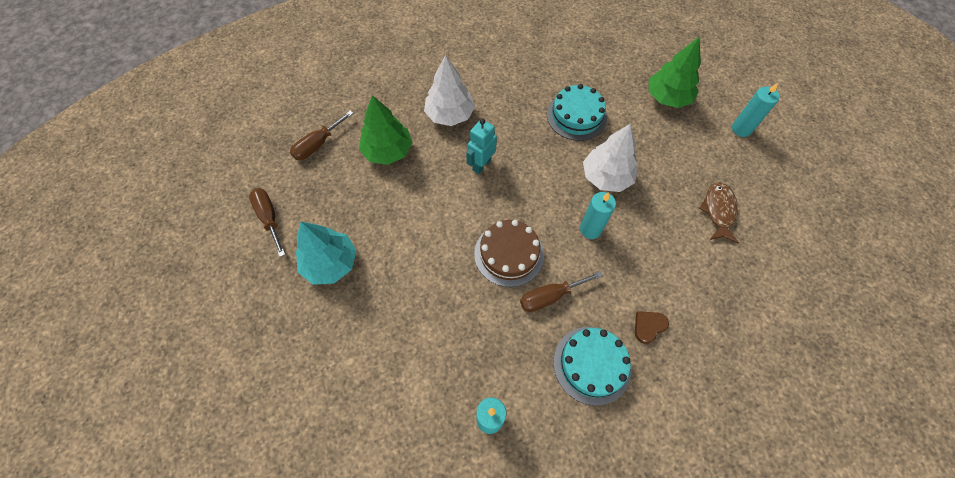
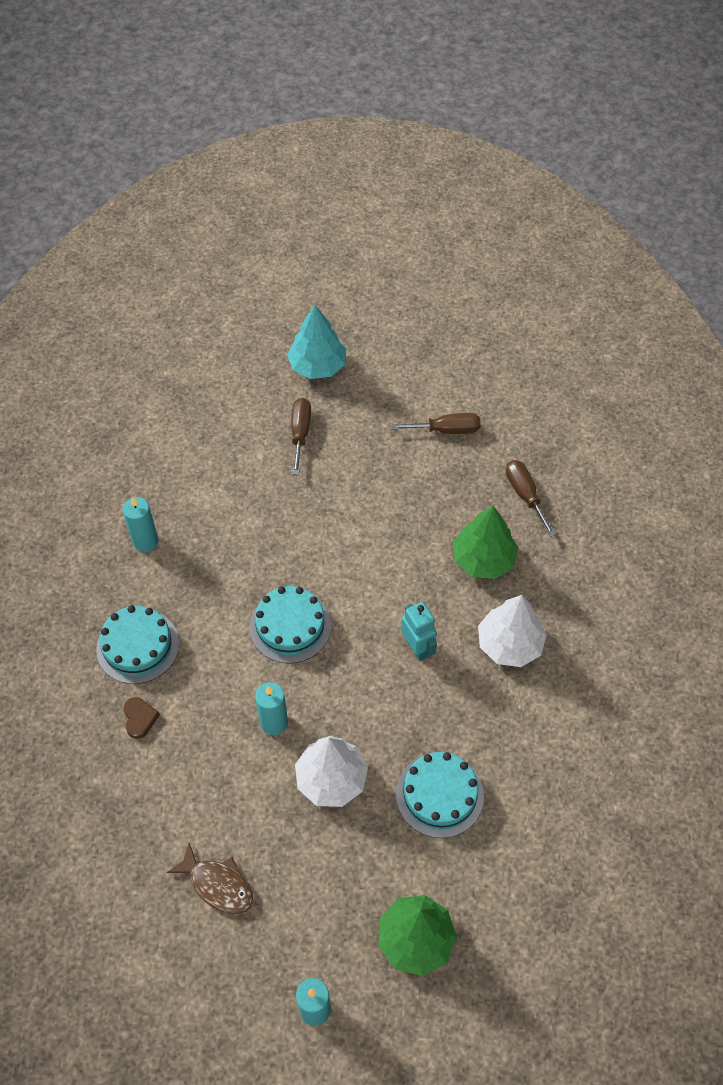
camera: 115 degrees right, 5 degrees down
turquoise tree [296,222,357,285] -> turquoise tree moved to [287,305,346,379]
brown cake [474,220,544,287] -> turquoise cake [250,586,331,664]
brown screwdriver [520,271,603,312] -> brown screwdriver moved to [291,398,311,475]

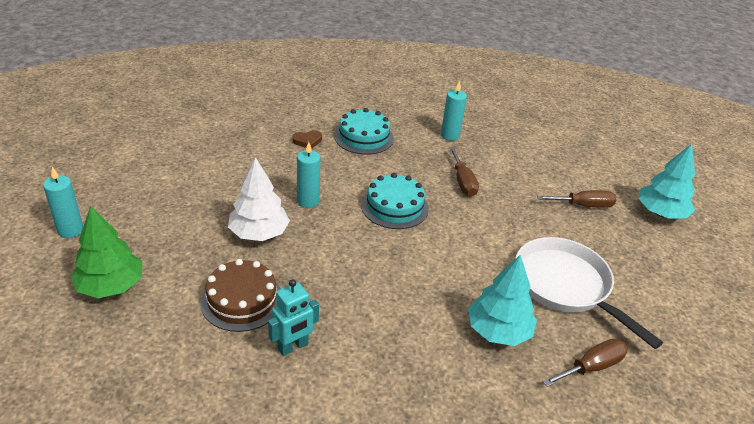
camera: 80 degrees right, 20 degrees down
brown fish [166,843,254,914] -> none
brown screwdriver [391,413,481,434] -> brown screwdriver moved to [449,147,479,196]
turquoise cake [396,752,484,838] -> brown cake [200,259,281,332]
turquoise robot [401,602,437,661] -> turquoise robot moved to [268,279,319,356]
green tree [452,506,518,579] -> turquoise tree [468,255,537,346]
white tree [478,595,547,667] -> none
none -> white pan [515,237,663,349]

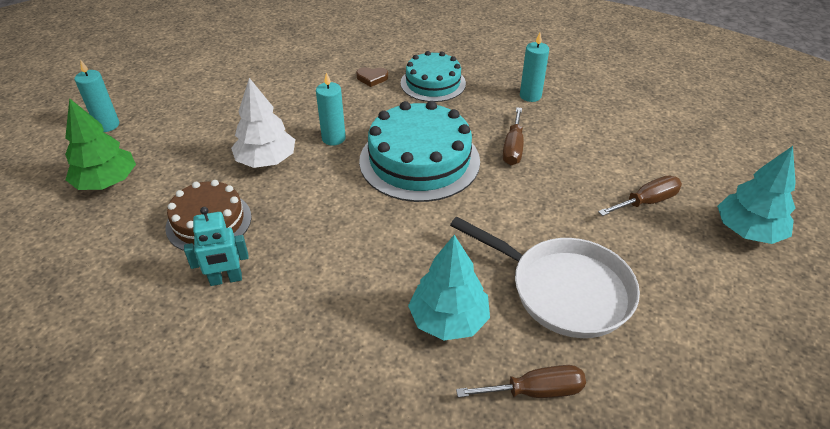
camera: 25 degrees right, 5 degrees up
turquoise cake [361,173,429,229] -> turquoise cake [359,101,480,202], size x1.60
white pan [515,237,663,349] -> white pan turned 135 degrees clockwise [450,217,640,338]
brown screwdriver [537,190,617,208] -> brown screwdriver turned 45 degrees counterclockwise [598,176,682,216]

